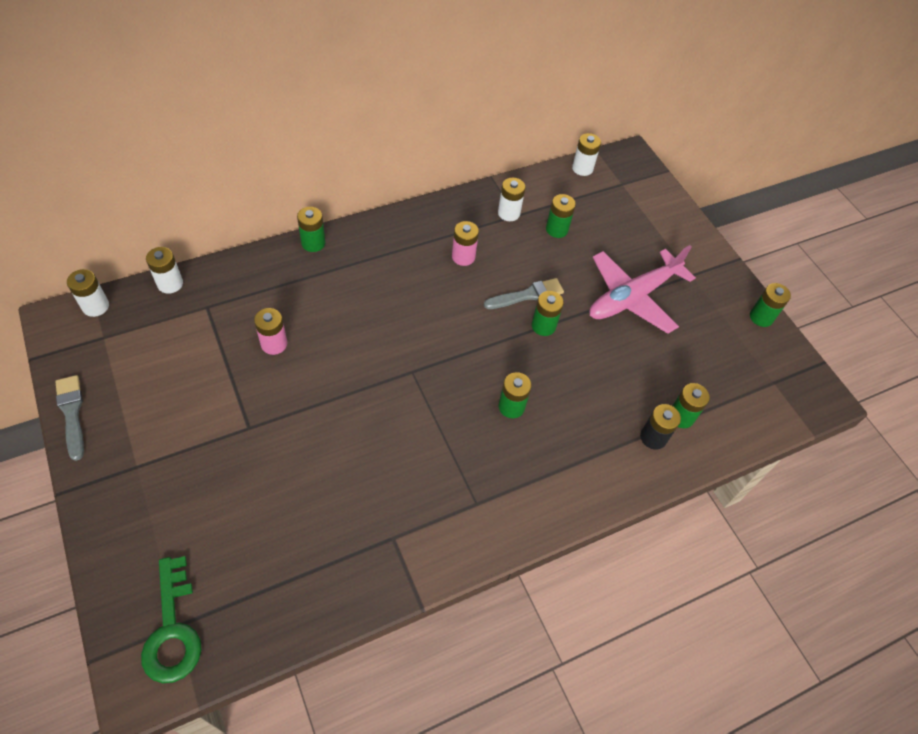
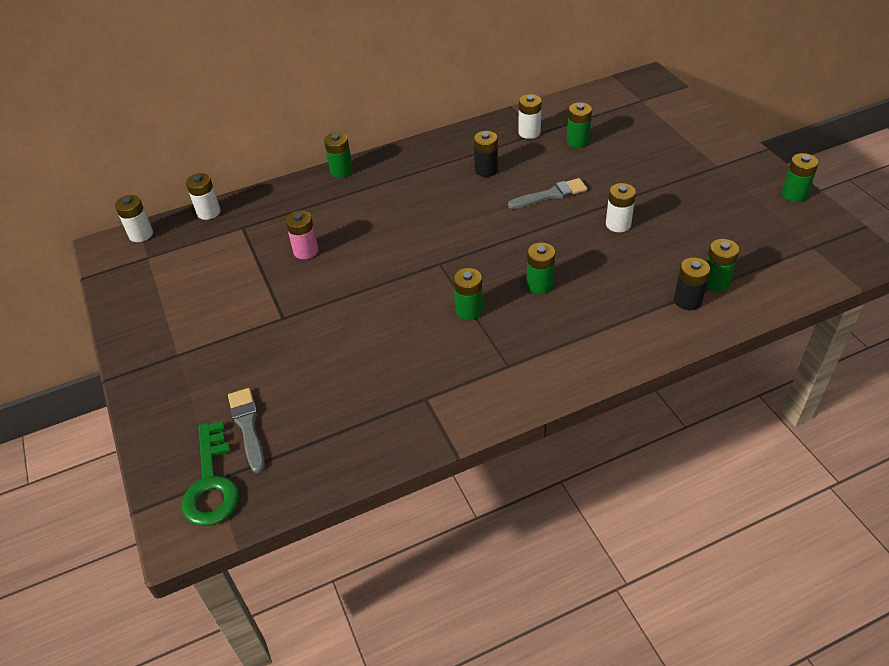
camera: 10 degrees right, 10 degrees down
grey brush [55,375,84,461] -> grey brush moved to [228,388,265,473]
pink battery [452,221,479,266] -> black battery [474,131,498,177]
green battery [532,291,564,336] -> green battery moved to [453,268,483,320]
white battery [572,133,601,176] -> white battery moved to [606,183,636,232]
pink plane [589,245,696,334] -> none

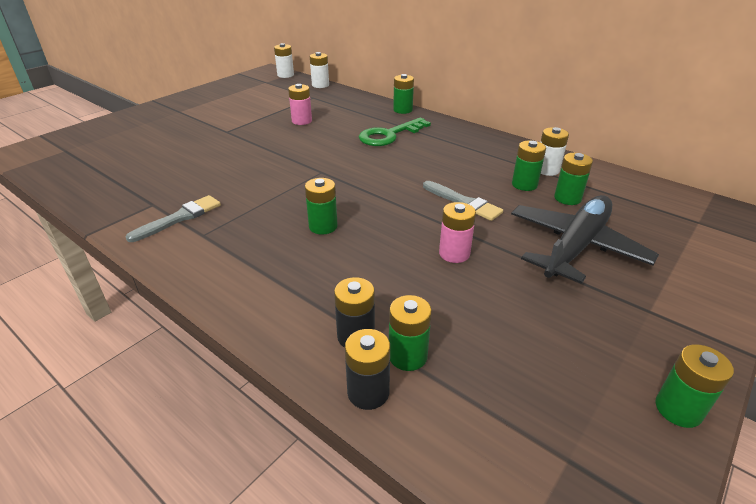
camera: 60 degrees right, 10 degrees down
green key [182,421,239,526] -> green key moved to [359,117,431,146]
grey brush [228,388,265,473] -> grey brush moved to [126,195,221,242]
green battery [453,268,483,320] -> green battery moved to [512,140,546,191]
black battery [474,131,498,177] -> black battery moved to [345,329,390,410]
white battery [606,183,636,232] -> pink battery [439,202,476,263]
none -> black plane [511,195,659,284]

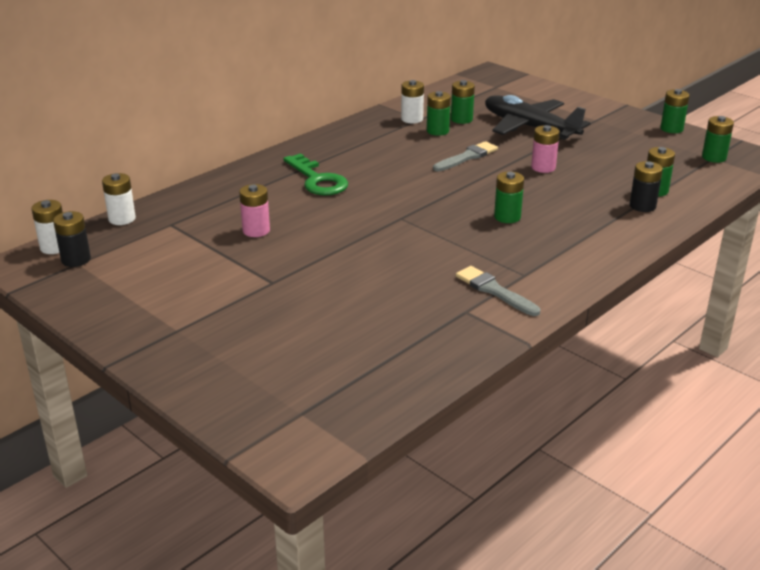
camera: 85 degrees left, 5 degrees down
black battery [345,329,390,410] -> black battery moved to [53,211,91,267]
green battery [393,74,414,114] -> green battery moved to [702,116,734,163]

